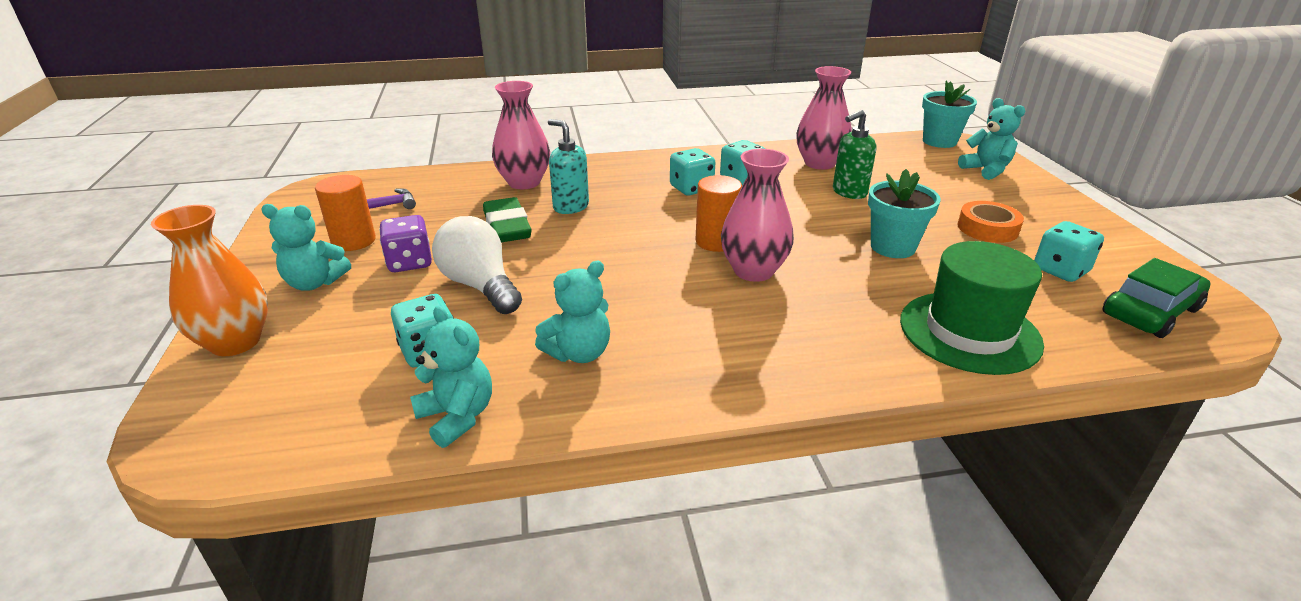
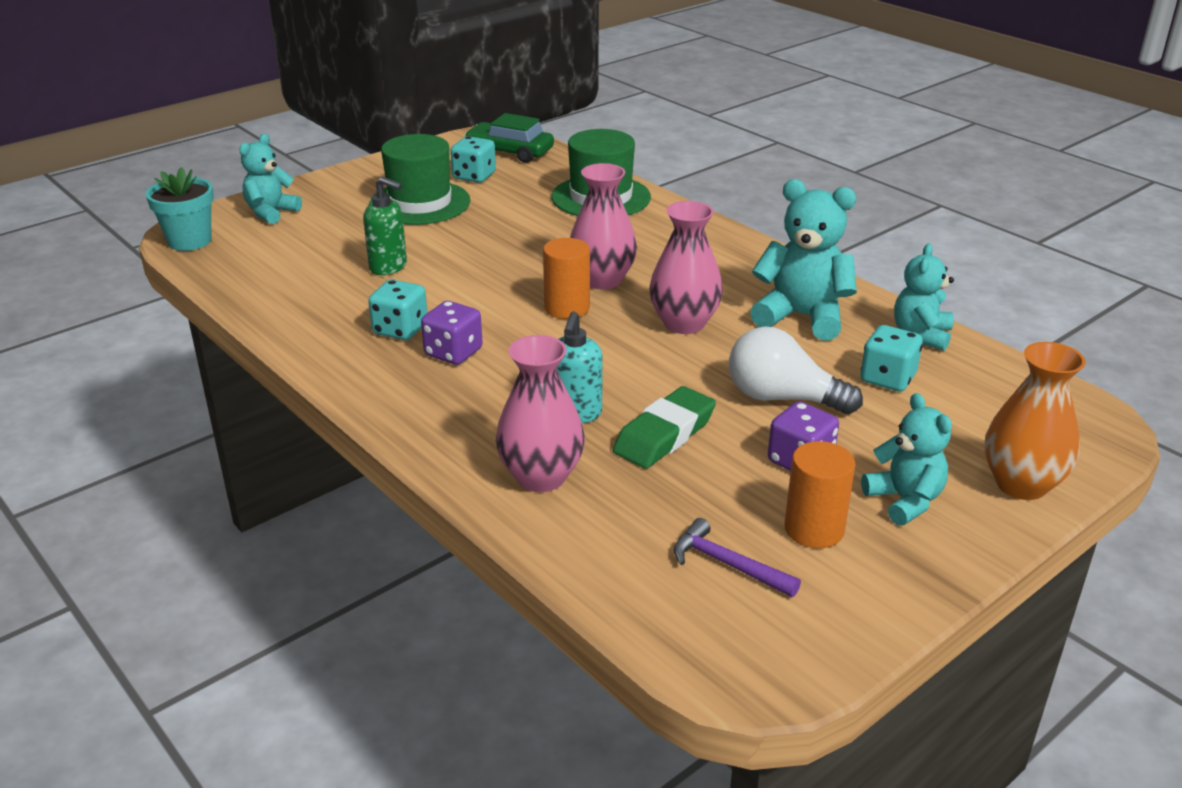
camera: 120 degrees left, 0 degrees up
white light bulb [432,216,522,314] -> white light bulb turned 90 degrees clockwise [729,326,863,414]
turquoise teddy bear [535,261,610,363] -> turquoise teddy bear [750,179,857,341], size x1.54
turquoise dice [670,148,715,196] -> purple dice [421,301,483,365]
pink vase [796,66,852,170] -> pink vase moved to [650,201,723,334]
turquoise flower pot [868,169,941,258] -> none
orange tape [957,201,1024,243] -> green hat [369,134,470,225]

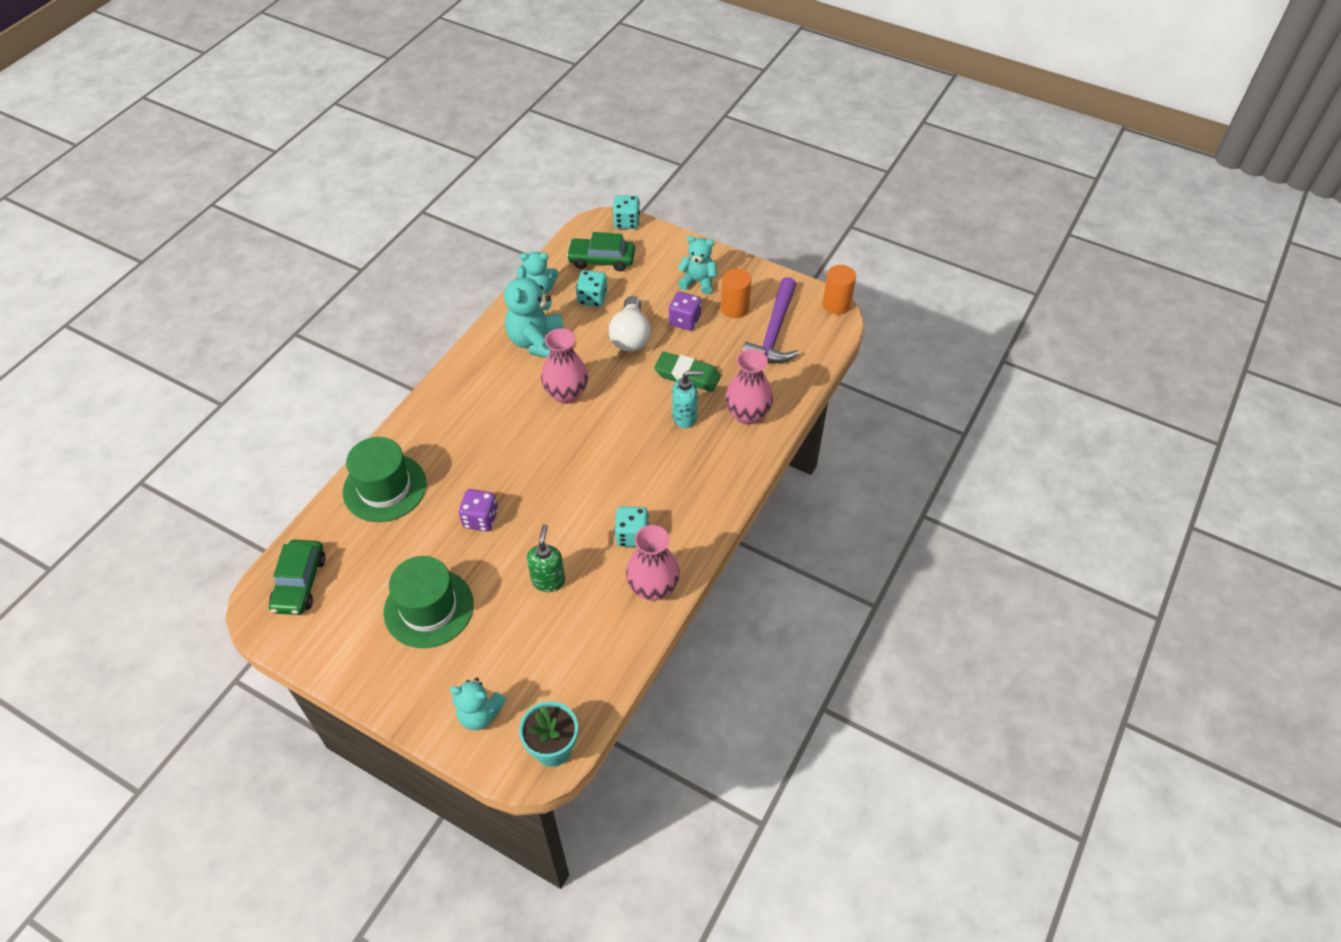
camera: 110 degrees left, 20 degrees up
purple dice [421,301,483,365] -> purple dice moved to [459,489,498,532]
turquoise dice [451,136,496,183] -> turquoise dice moved to [612,195,640,229]
orange cylinder [543,238,590,319] -> orange cylinder moved to [823,265,856,315]
pink vase [570,163,637,289] -> pink vase moved to [626,525,680,601]
purple hammer [674,518,801,597] -> purple hammer [742,277,799,363], size x1.82
turquoise teddy bear [861,393,952,526] -> turquoise teddy bear turned 60 degrees clockwise [677,236,717,294]
orange vase [984,342,1086,500] -> none
none -> green car [566,232,635,271]

